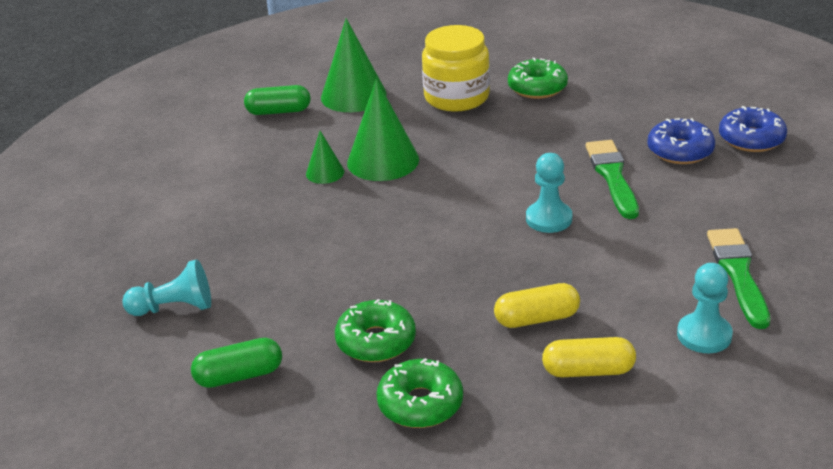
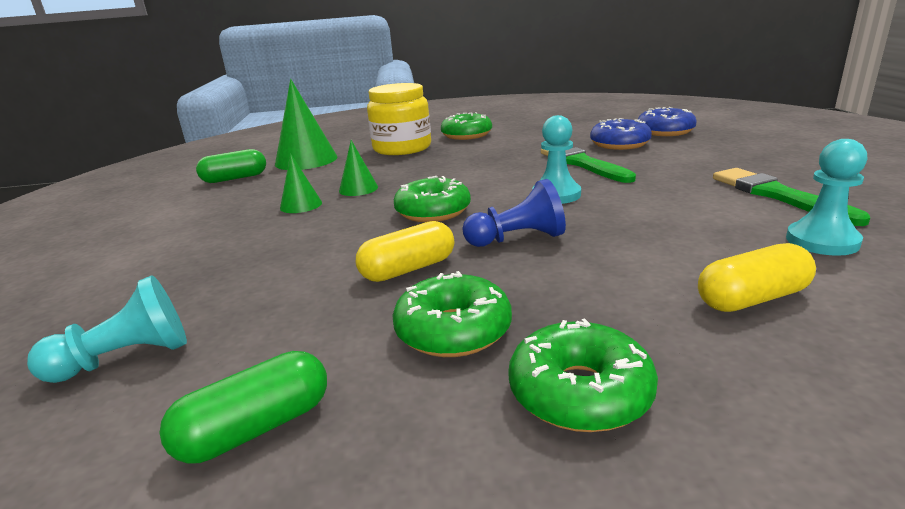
camera: 20 degrees left, 10 degrees down
green cone [347,79,419,181] -> green cone [339,140,378,196], size x0.53
yellow capsule [494,283,580,328] -> yellow capsule moved to [356,221,454,282]
none -> green donut [394,176,471,222]
none -> blue pawn [462,179,566,247]

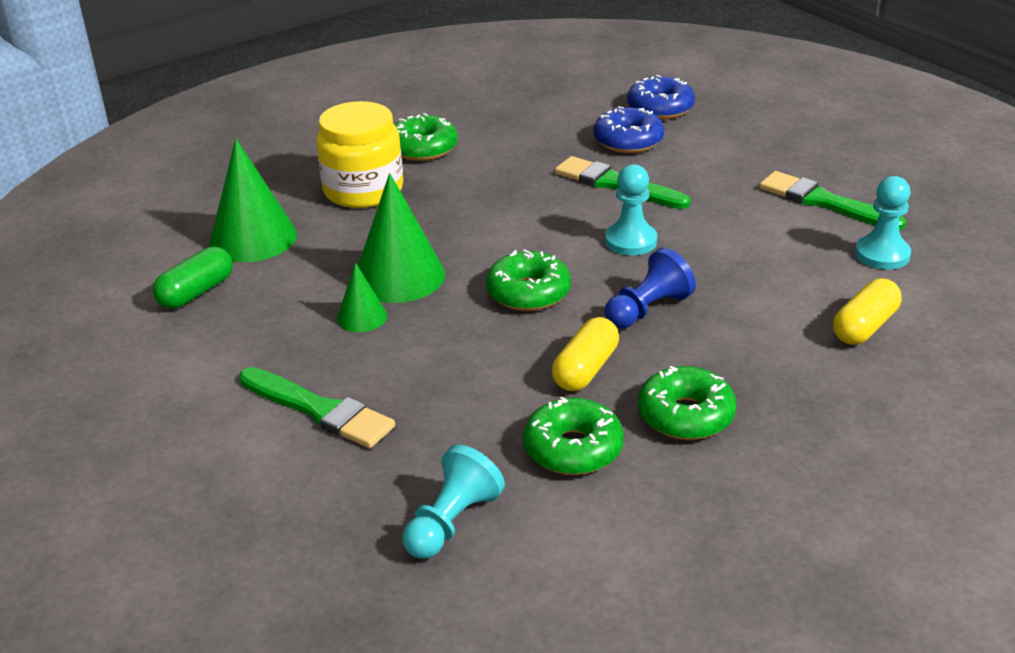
camera: 30 degrees left, 10 degrees up
green capsule [159,351,327,464] -> none
green cone [339,140,378,196] -> green cone [358,173,445,303], size x1.89
green donut [508,319,658,432] -> green donut moved to [523,397,624,475]
none -> green brush [239,367,395,448]

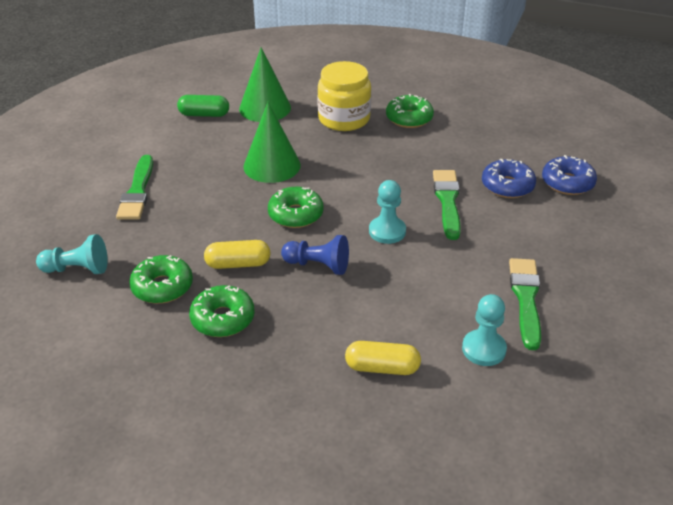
camera: 55 degrees right, 5 degrees up
green cone [337,263,387,332] -> none

